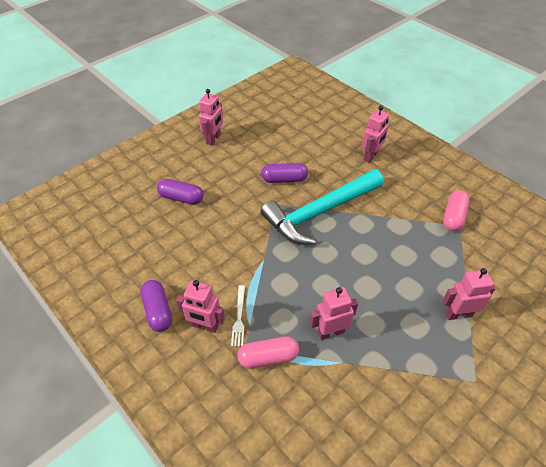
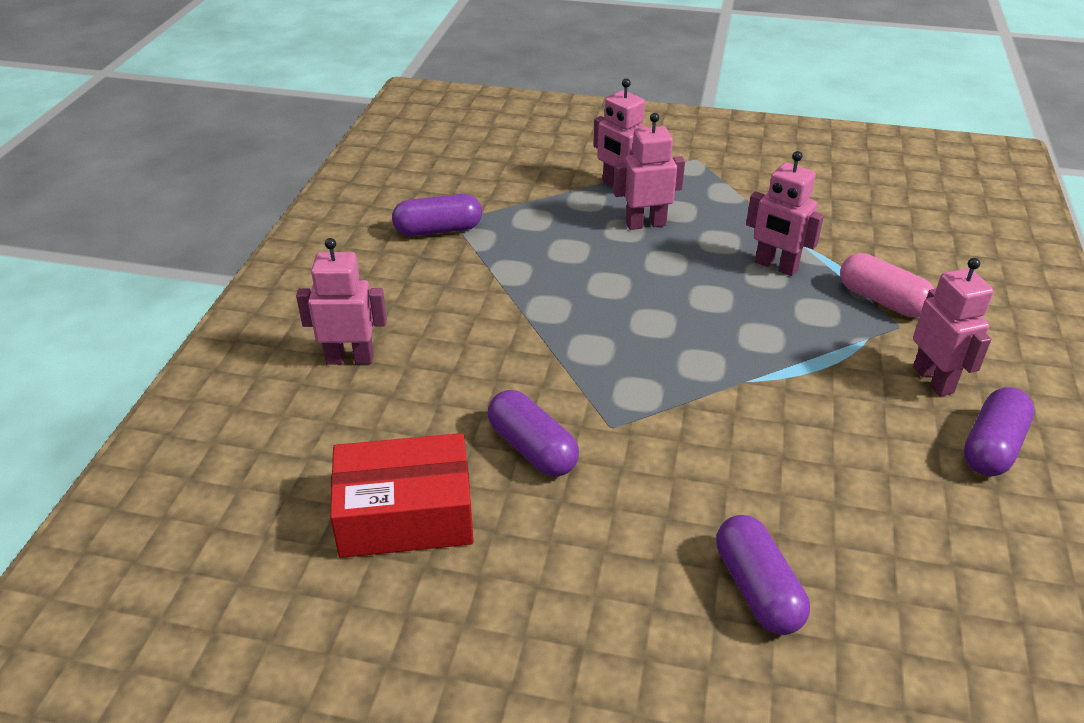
camera: 125 degrees left, 10 degrees down
pink robot [199,89,223,146] -> pink robot moved to [613,113,685,230]
white fork [231,285,245,347] -> none
turquoise hammer [260,169,384,245] -> none
pink capsule [443,190,470,231] -> purple capsule [392,194,482,236]
none -> red box [330,433,474,558]

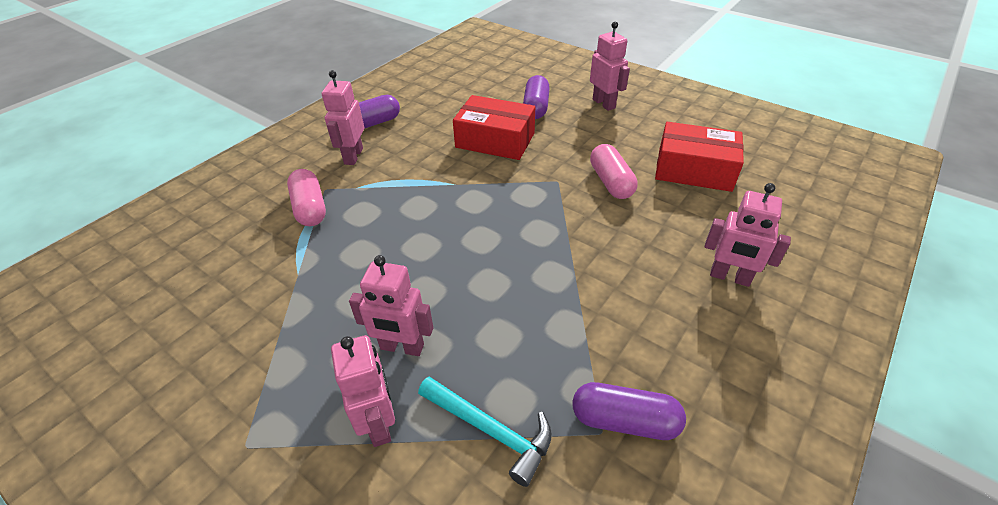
camera: 155 degrees left, 5 degrees up
purple capsule [487,390,579,477] -> pink capsule [590,144,638,199]
pink robot [746,151,824,276] -> pink robot moved to [590,22,630,111]
none -> turquoise hammer [418,377,552,487]
none -> red box [453,95,535,160]

